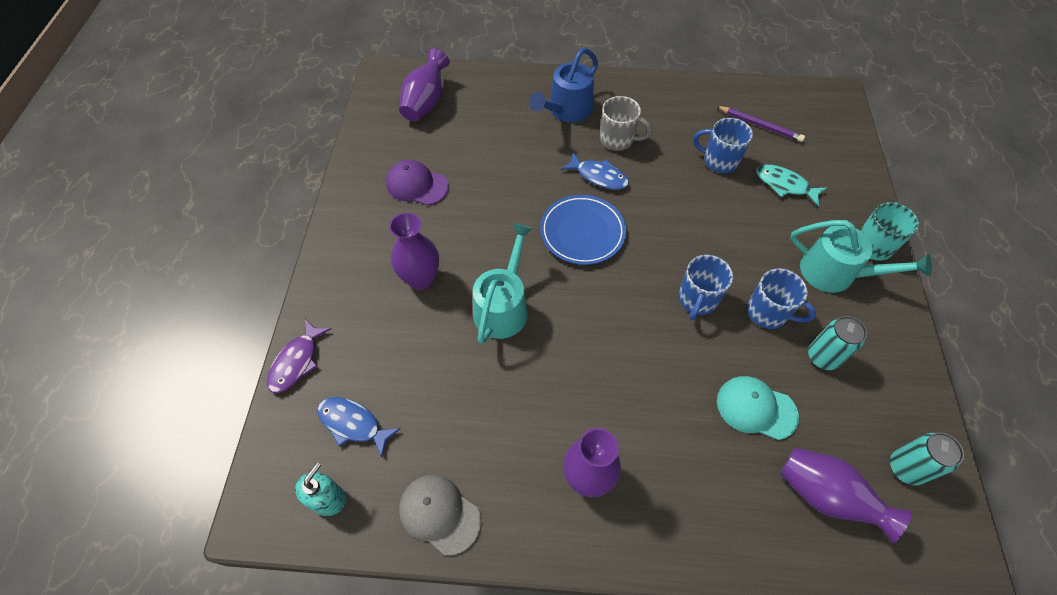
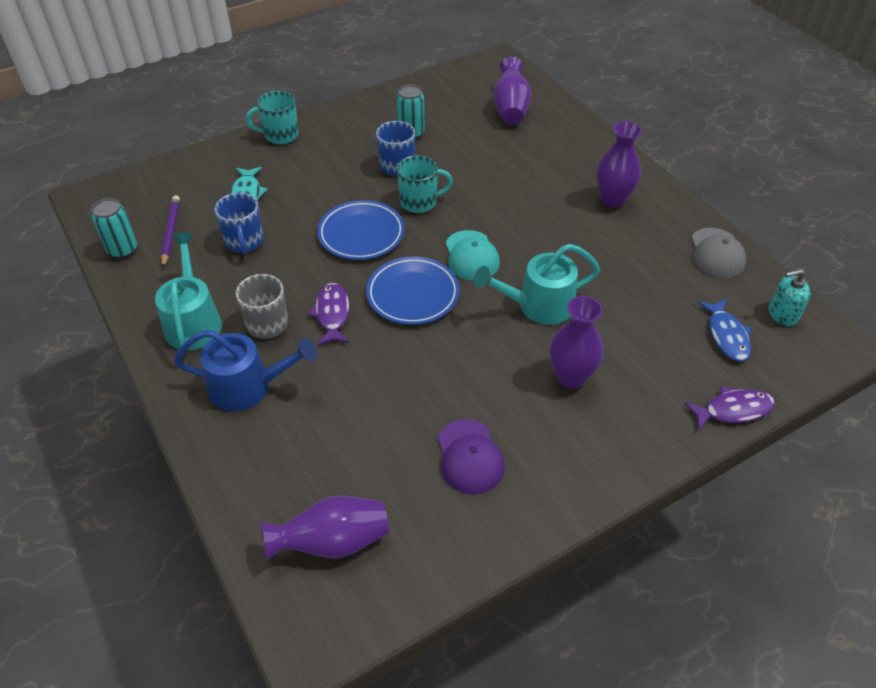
camera: 125 degrees left, 10 degrees down
blue fish [561,153,629,190] -> purple fish [308,283,350,345]
blue mug [678,255,733,320] -> turquoise mug [397,155,453,213]
turquoise cap [717,376,799,440] -> turquoise cap moved to [445,230,500,281]
turquoise watering can [790,220,932,293] -> turquoise watering can moved to [155,233,222,350]
turquoise can [890,432,964,486] -> turquoise can moved to [92,198,137,258]
none -> blue plate [317,200,405,260]

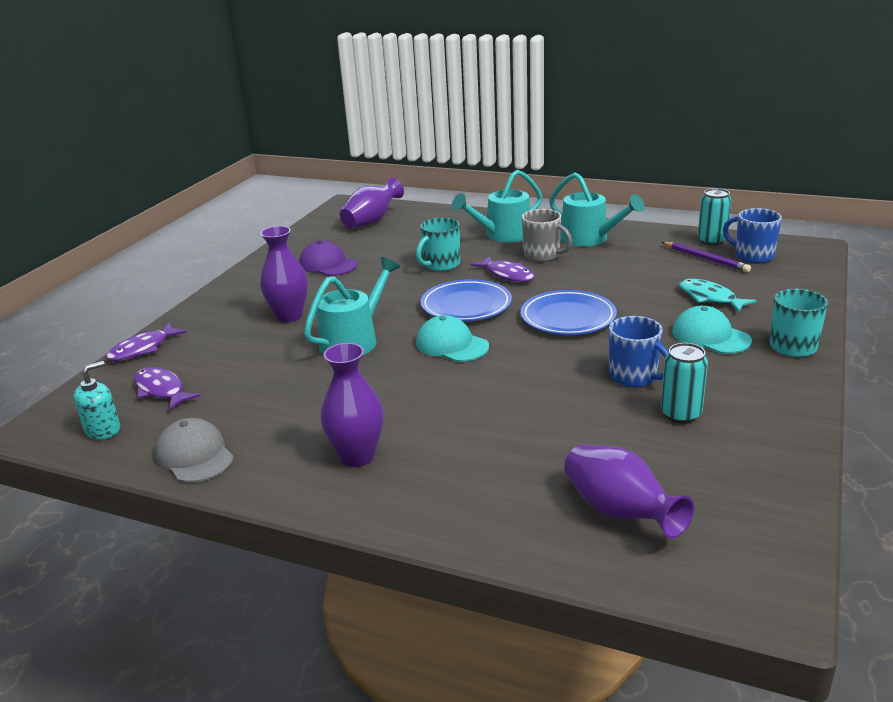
camera: 145 degrees right, 20 degrees down
blue watering can [174,330,317,411] -> turquoise watering can [452,170,543,243]
blue mug [215,193,263,254] -> blue mug moved to [723,208,782,263]
turquoise mug [397,155,453,213] -> turquoise mug moved to [416,218,460,271]
blue fish [698,299,751,361] -> purple fish [134,367,200,410]
none -> turquoise cap [672,305,752,354]

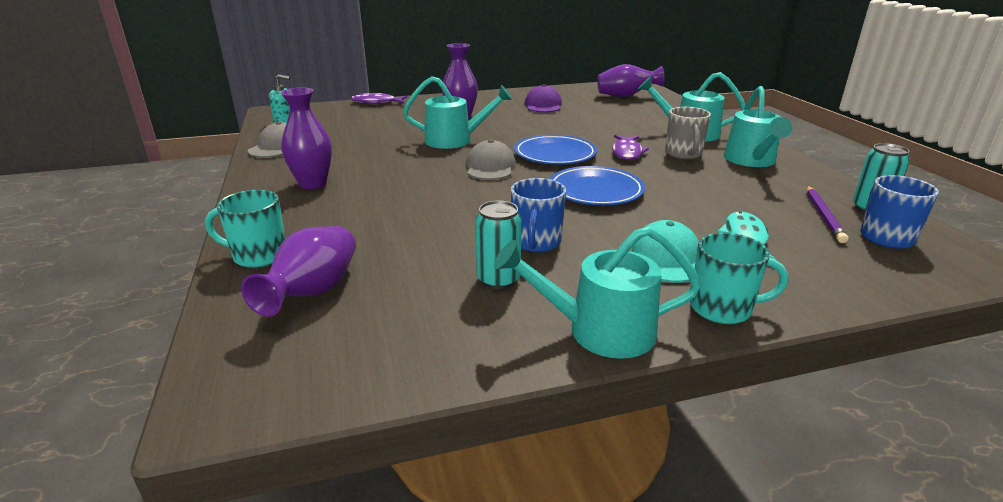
camera: 50 degrees right, 0 degrees up
purple fish [134,367,200,410] -> none
turquoise mug [416,218,460,271] -> turquoise mug moved to [205,190,285,268]
turquoise cap [416,315,489,362] -> grey cap [466,139,516,180]
none -> turquoise watering can [494,226,701,359]

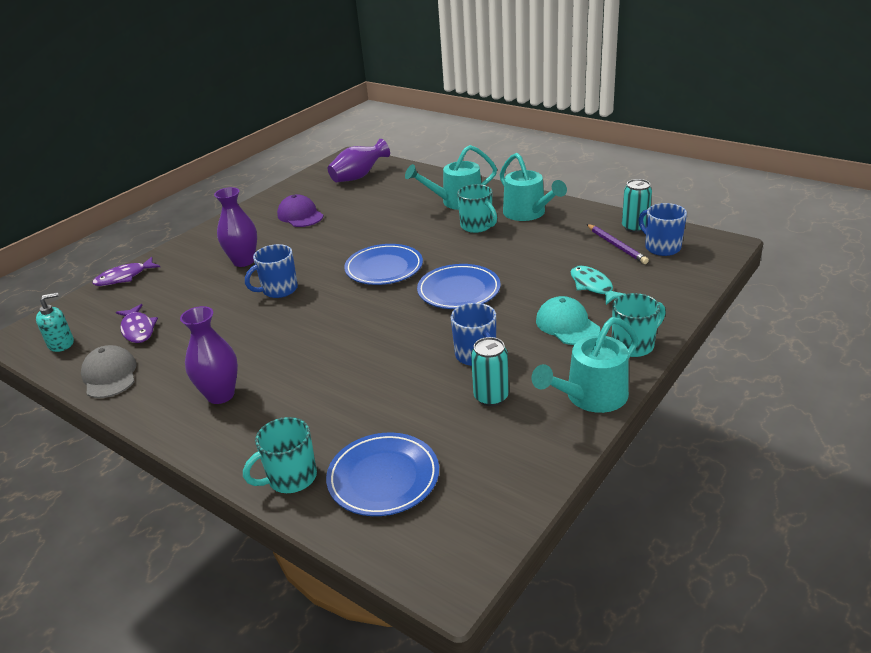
camera: 35 degrees left, 5 degrees up
purple vase [241,226,356,317] -> blue plate [326,433,439,516]
turquoise watering can [403,76,513,149] -> blue mug [245,244,298,298]
grey cap [466,139,516,180] -> none
purple fish [612,135,649,160] -> purple fish moved to [116,304,158,343]
grey mug [665,107,711,159] -> turquoise mug [457,184,497,233]

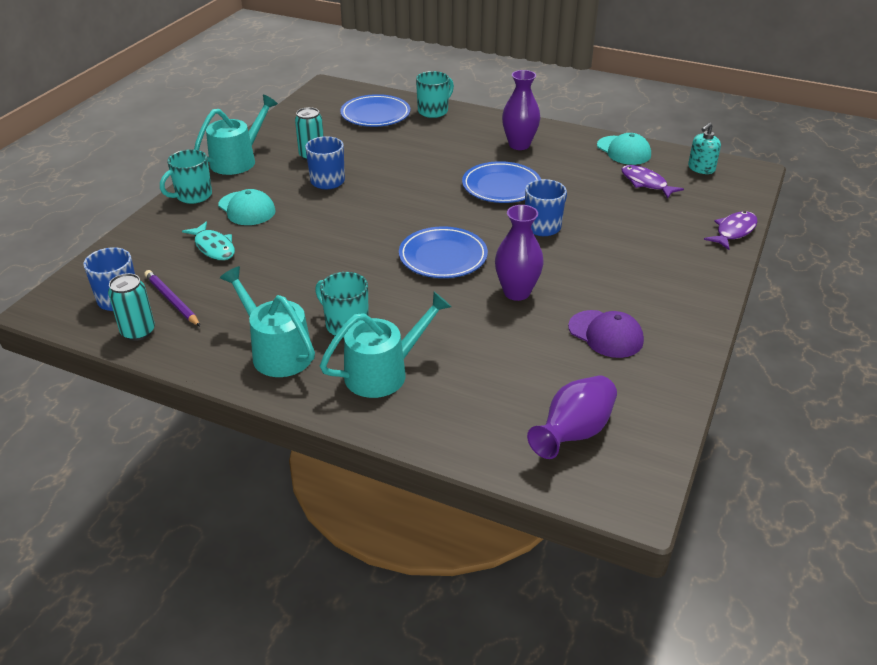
camera: 165 degrees right, 5 degrees up
grey cap [81,345,137,398] -> turquoise cap [597,133,651,165]
purple vase [214,187,257,267] -> purple vase moved to [495,205,544,301]
blue plate [417,264,501,309] -> blue plate moved to [462,161,541,203]

